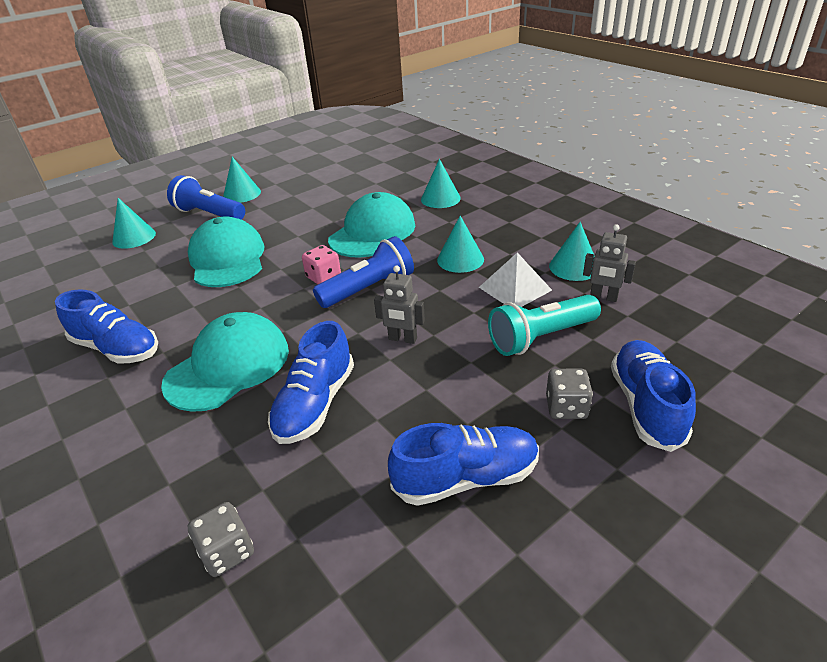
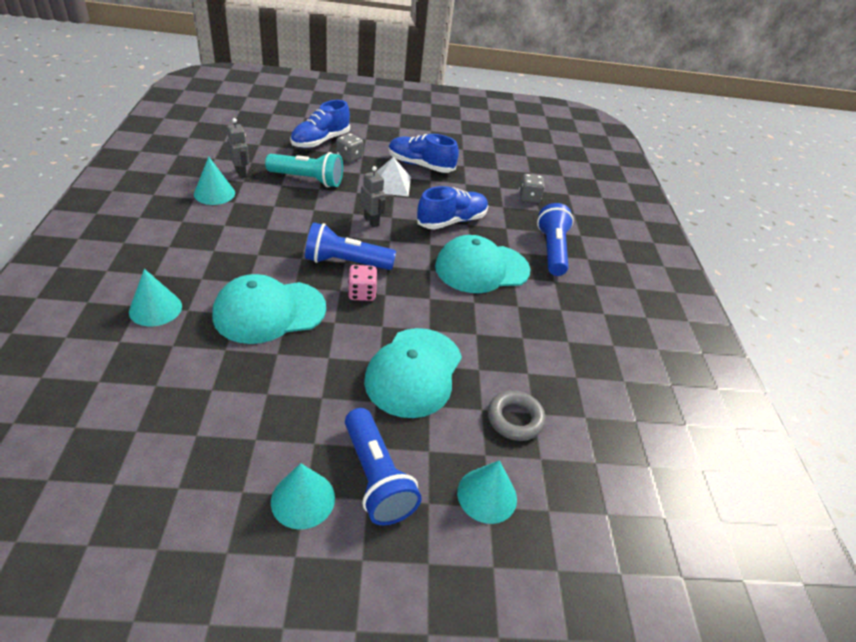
camera: 150 degrees left, 5 degrees up
blue shoe [55,289,158,364] -> none
turquoise cone [437,216,484,273] -> none
white pyramid [479,252,552,307] -> white pyramid moved to [376,157,411,197]
none -> grey ring [488,390,546,441]
none -> blue flashlight [537,203,574,276]

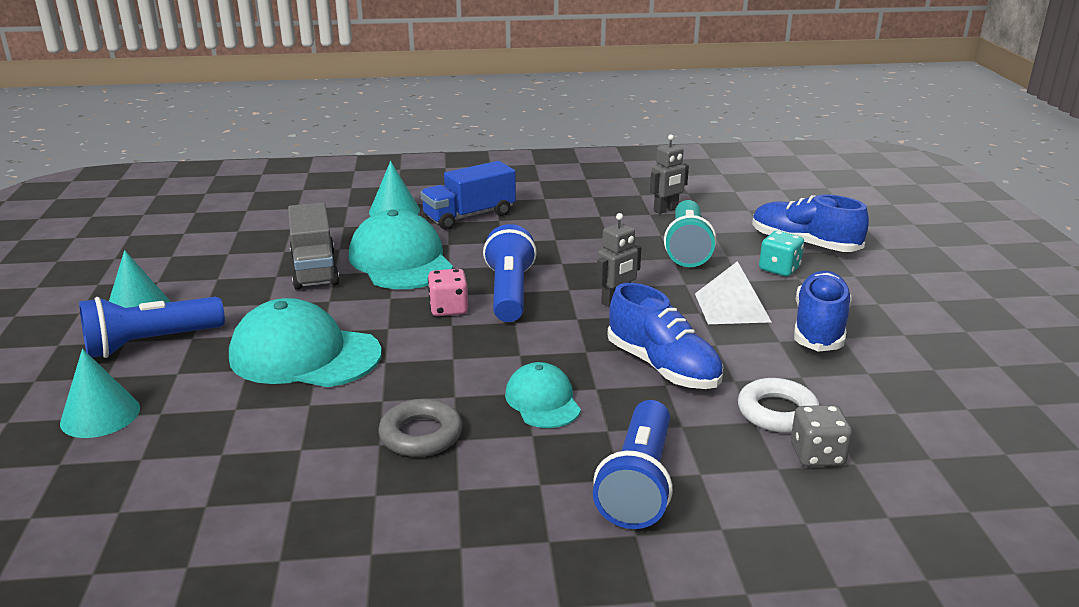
camera: 90 degrees right, 15 degrees down
turquoise cone [194,156,235,205] -> none
grey dice [336,133,363,163] -> turquoise dice [759,231,804,276]
turquoise cap [435,235,530,293] -> turquoise cap [505,362,581,428], size x0.56
grey ring [488,390,546,441] -> grey ring moved to [379,399,462,457]
blue flashlight [537,203,574,276] -> blue flashlight turned 105 degrees clockwise [593,400,673,529]
none -> grey truck [288,202,340,290]
none -> blue truck [420,161,516,230]
none -> white ring [738,378,819,433]

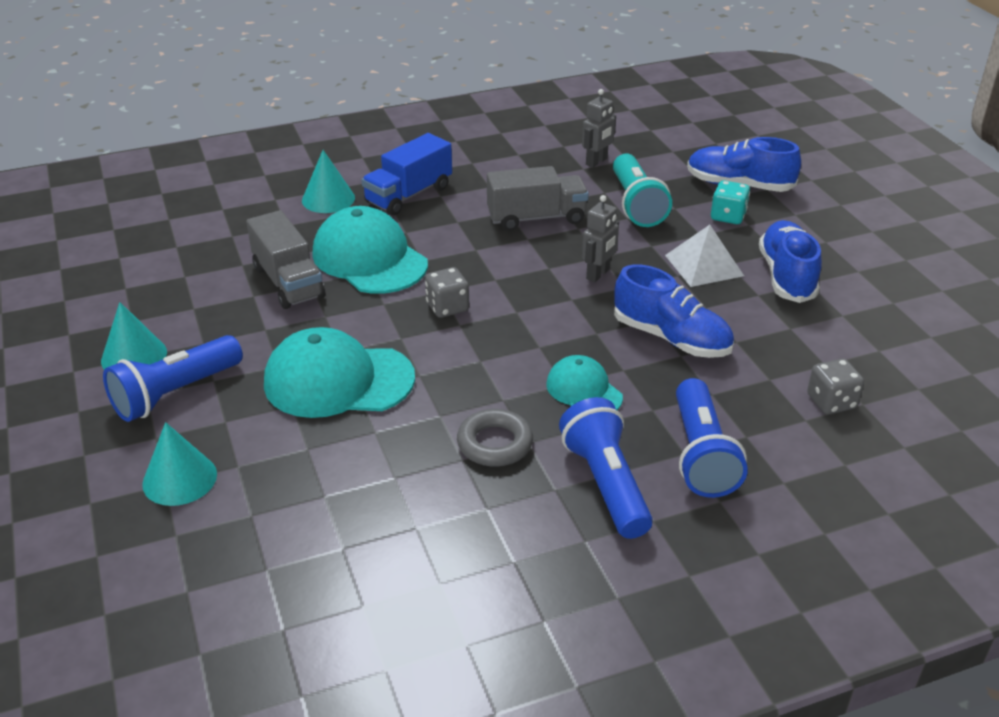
camera: 15 degrees left, 10 degrees up
pink dice [428,269,468,316] -> grey dice [425,267,469,318]
blue flashlight [483,224,537,322] -> blue flashlight moved to [559,397,653,539]
white ring [738,378,819,433] -> none
none -> grey truck [487,166,589,231]

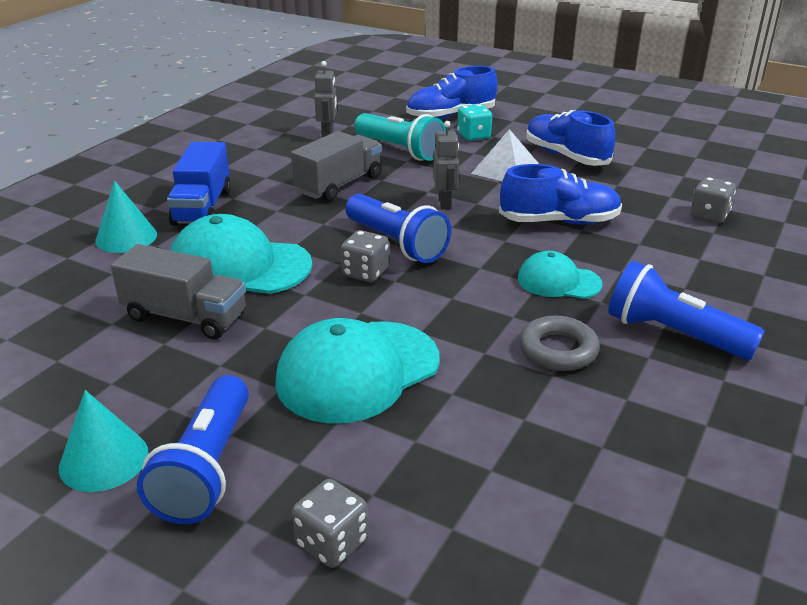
camera: 40 degrees left, 5 degrees down
turquoise cone [142,422,217,506] -> grey dice [292,479,368,568]
blue flashlight [676,378,748,498] -> blue flashlight moved to [345,194,451,263]

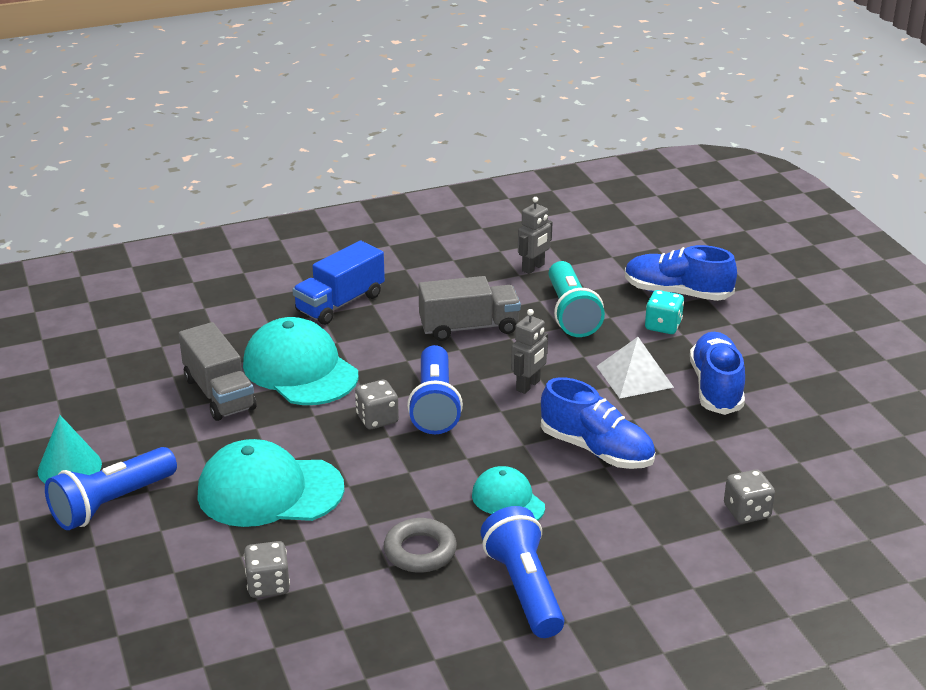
camera: 40 degrees right, 0 degrees up
turquoise cone [95,181,157,253] -> none
grey dice [292,479,368,568] -> grey dice moved to [244,541,290,598]

